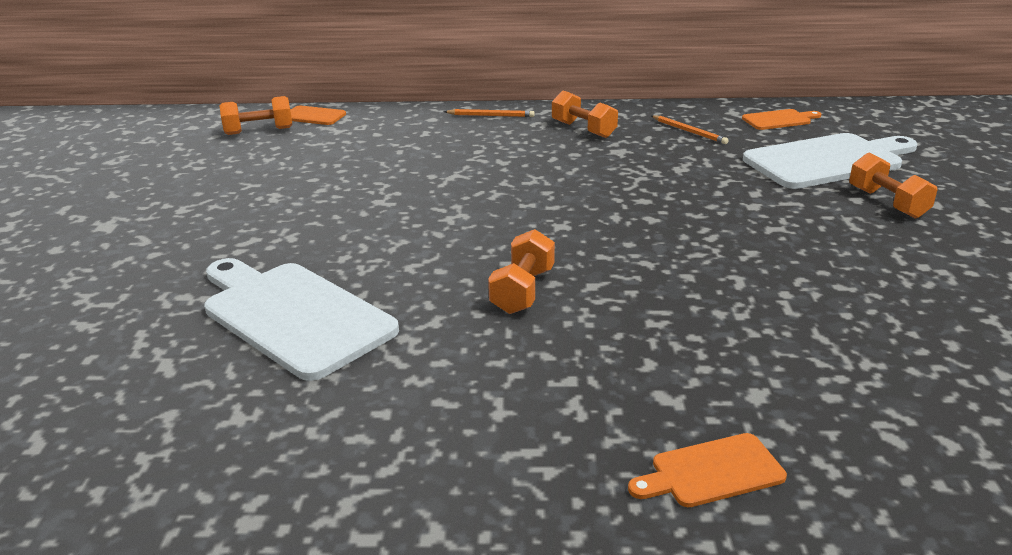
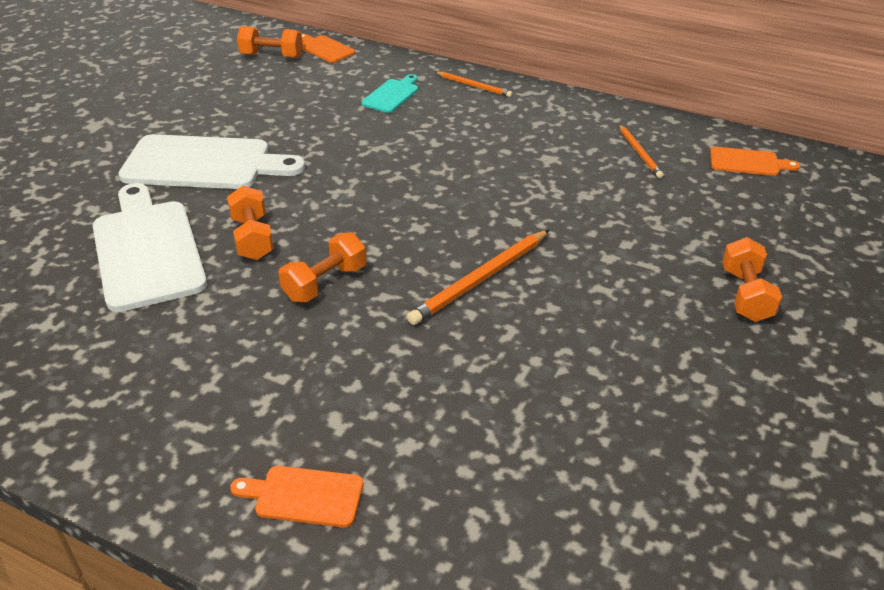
camera: 25 degrees right, 10 degrees up
orange dumbbell [552,91,618,138] -> orange dumbbell moved to [227,186,274,260]
white cutting board [743,133,917,189] -> white cutting board moved to [118,134,305,189]
none -> turquoise cutting board [361,74,418,113]
none -> orange pencil [407,230,549,325]

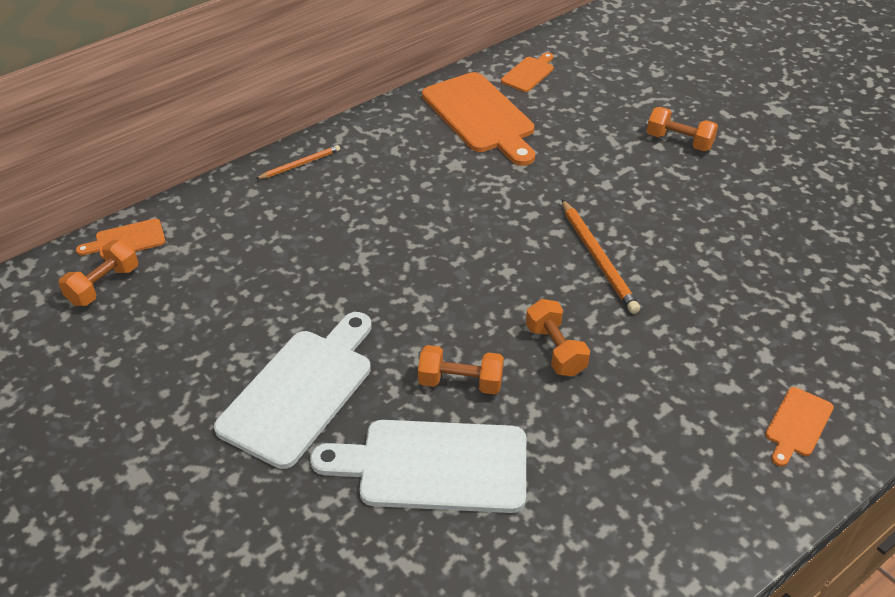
camera: 65 degrees left, 5 degrees up
turquoise cutting board [361,74,418,113] -> none
orange pencil [619,124,663,178] -> orange cutting board [422,72,535,166]

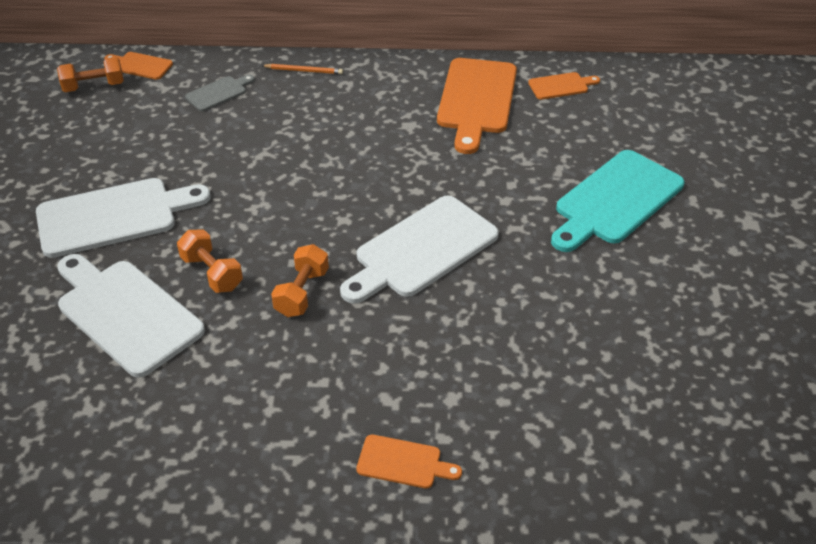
camera: 40 degrees right, 0 degrees up
orange pencil [562,200,640,314] -> white cutting board [340,196,499,304]
orange dumbbell [647,107,718,151] -> turquoise cutting board [551,150,685,252]
orange cutting board [765,387,834,467] -> orange cutting board turned 150 degrees counterclockwise [356,434,462,488]
none -> grey cutting board [185,75,255,112]

